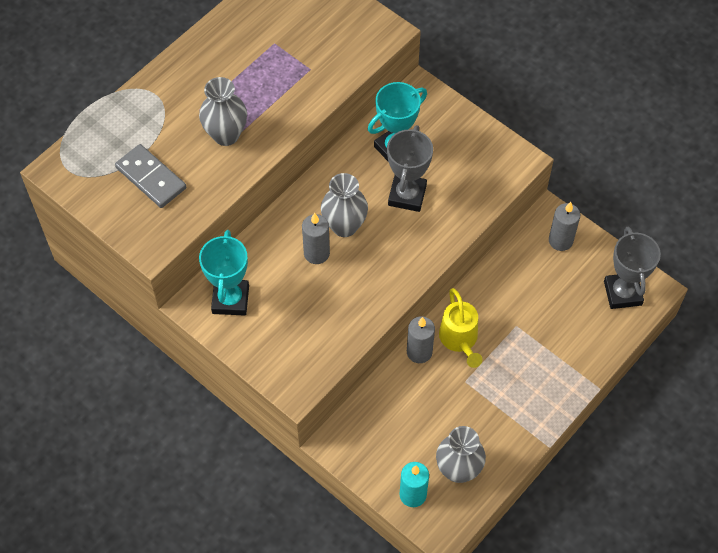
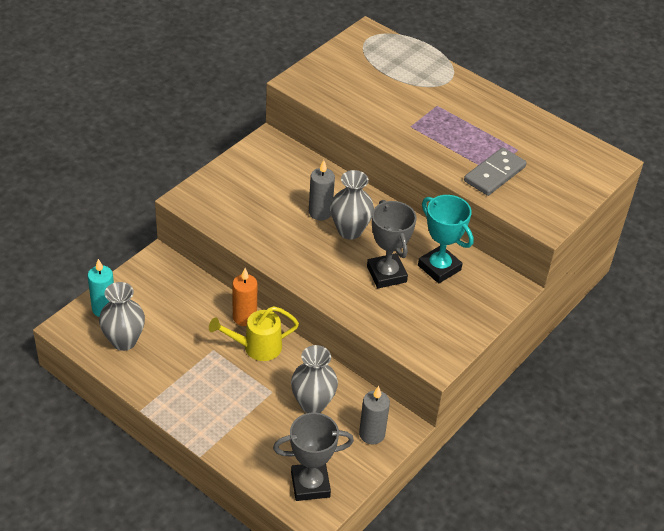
camera: 85 degrees right, 15 degrees down
grey domino [115,144,186,208] -> grey domino moved to [464,147,527,196]
grey vase [199,77,247,146] -> grey vase moved to [291,345,338,413]
turquoise trophy [199,230,249,315] -> none
grey trophy [387,125,433,212] -> grey trophy turned 60 degrees clockwise [367,200,416,288]
grey candle [407,316,435,363] -> orange candle [232,268,257,326]

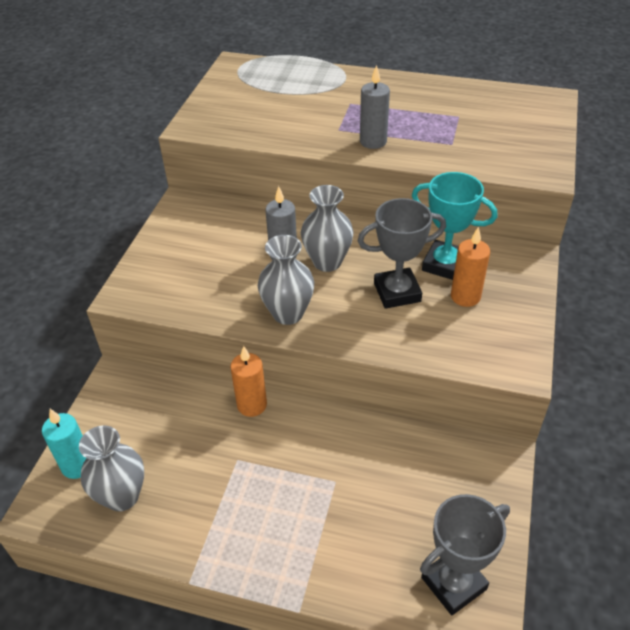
camera: 20 degrees left, 0 degrees up
yellow watering can [209,306,299,361] -> none
grey vase [291,345,338,413] -> grey vase moved to [258,235,314,325]
grey candle [359,386,390,444] -> grey candle moved to [360,65,390,149]
grey trophy [367,200,416,288] -> grey trophy turned 60 degrees counterclockwise [358,198,446,309]
grey domino [464,147,527,196] -> none
none -> orange candle [451,227,490,307]

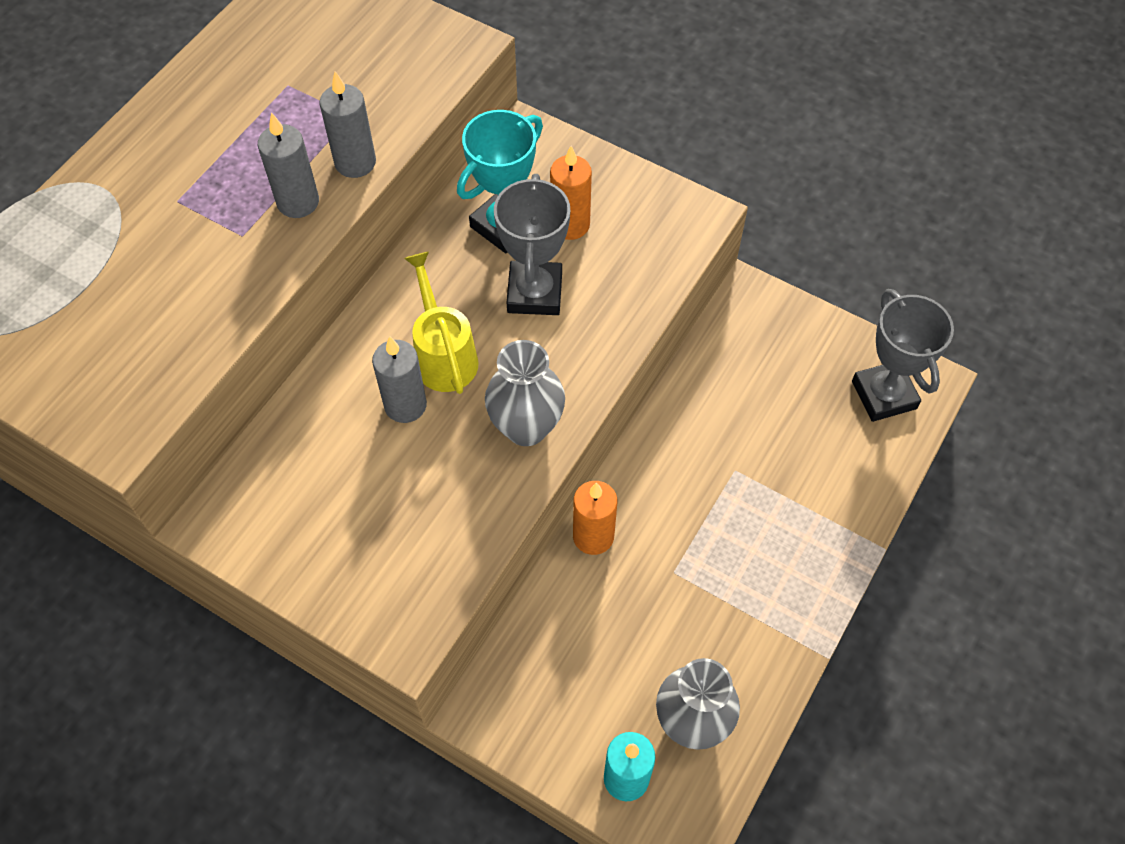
camera: 75 degrees left, 15 degrees up
grey vase [301,185,354,272] -> yellow watering can [404,252,478,394]
none -> grey candle [319,71,376,178]

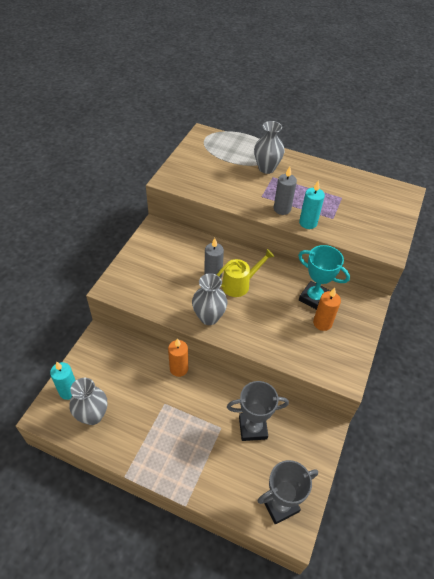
camera: 80 degrees right, 10 degrees down
grey candle [319,71,376,178] -> turquoise candle [299,180,325,229]
grey trophy [494,174,570,315] -> grey trophy moved to [227,381,289,441]
none -> grey vase [254,121,285,174]

